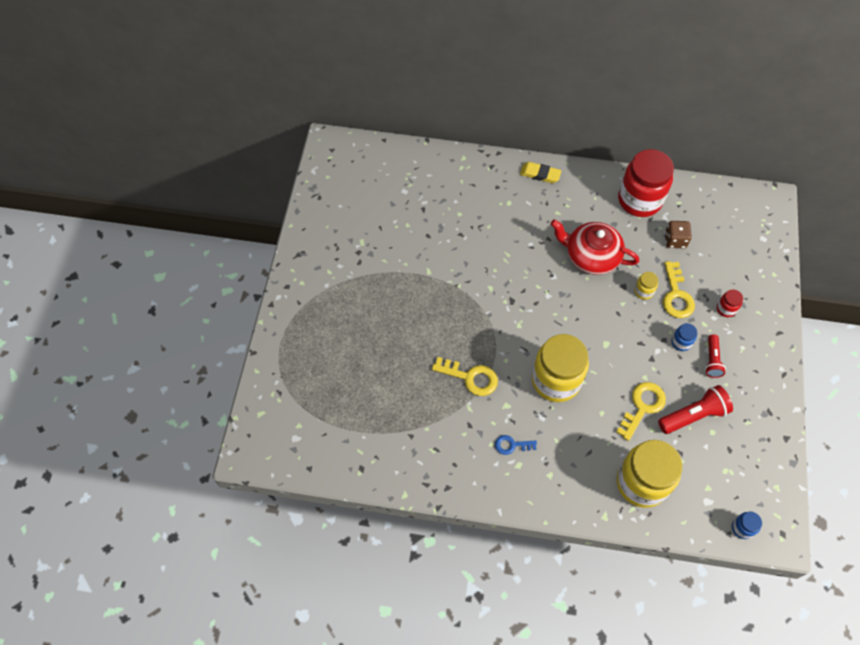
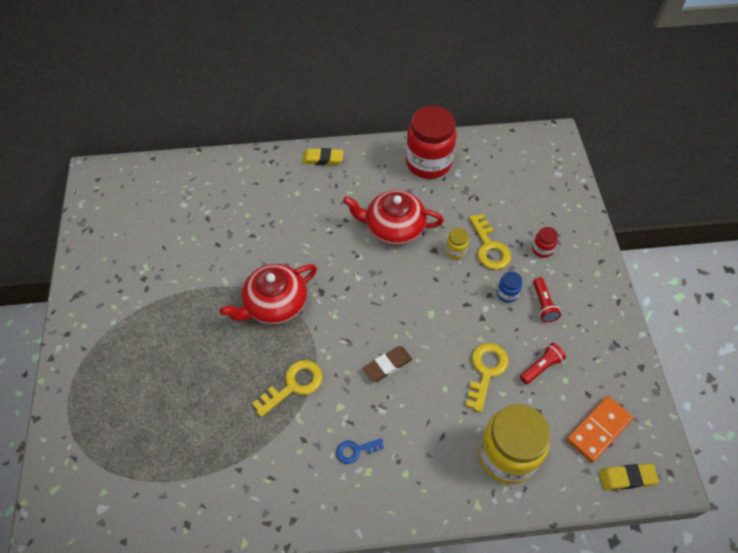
camera: 15 degrees left, 5 degrees down
yellow key [432,357,498,396] -> yellow key turned 45 degrees counterclockwise [252,360,323,417]
yellow jar [532,334,589,402] -> brown eraser [363,346,412,382]
red flashlight [658,385,733,434] -> red flashlight [520,343,566,384], size x0.63
brown dice [665,221,692,248] -> none
blue jar [732,512,762,539] -> yellow eraser [599,464,659,490]
none -> red teapot [220,264,317,325]
none -> orange domino [567,396,633,463]

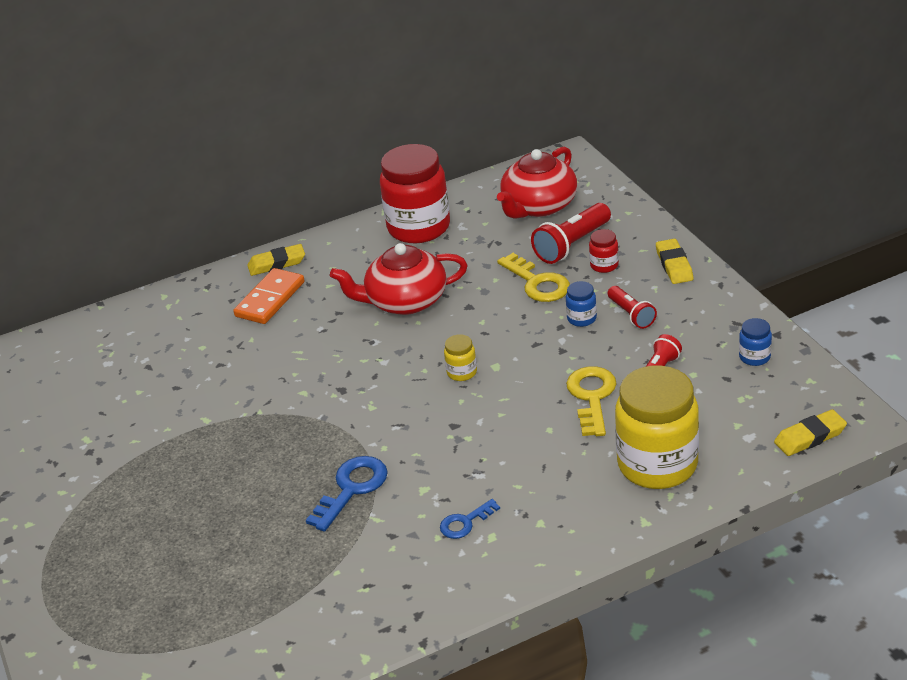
camera: 15 degrees left, 20 degrees down
red teapot [220,264,317,325] -> red teapot moved to [497,147,577,219]
yellow key [252,360,323,417] -> blue key [306,456,388,532]
brown eraser [363,346,412,382] -> none
yellow jar [446,228,469,259] -> yellow jar moved to [444,334,477,381]
orange domino [567,396,633,463] -> orange domino moved to [233,268,305,324]
none -> red flashlight [531,203,611,264]
none -> yellow eraser [656,239,693,284]
none -> blue jar [739,318,772,366]

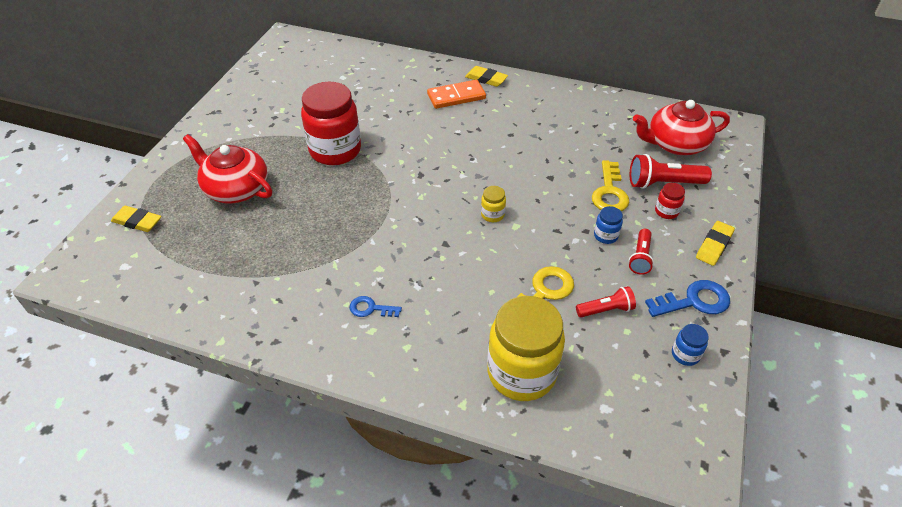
camera: 40 degrees right, 10 degrees up
blue key [306,456,388,532] -> blue key moved to [645,280,730,317]
red teapot [330,243,468,315] -> red teapot moved to [183,134,272,203]
red jar [380,144,450,243] -> red jar moved to [301,82,361,165]
yellow eraser [774,409,847,456] -> yellow eraser moved to [111,206,161,232]

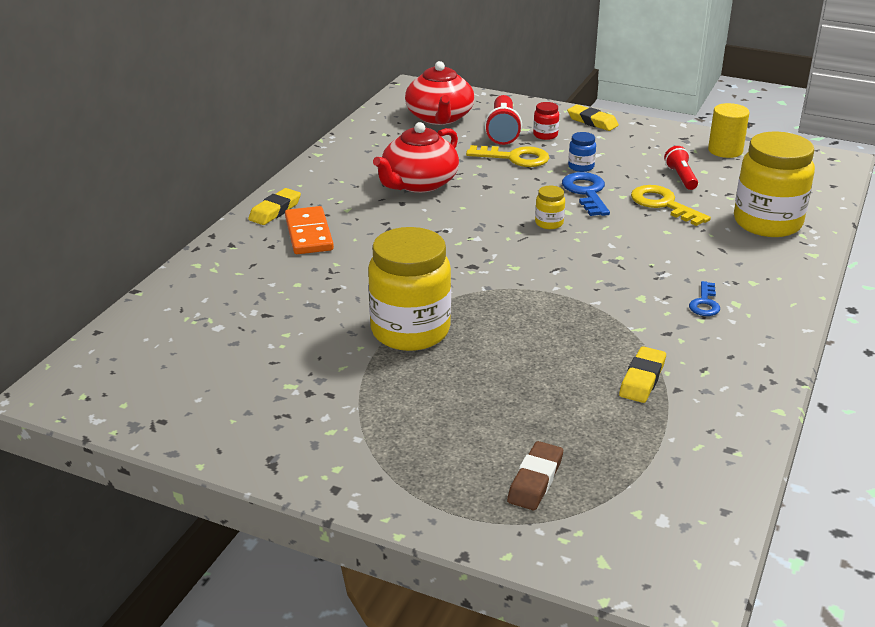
camera: 85 degrees left, 15 degrees down
yellow eraser [111,206,161,232] -> yellow eraser moved to [619,346,666,403]
red teapot [183,134,272,203] -> red teapot moved to [373,122,459,193]
red jar [301,82,361,165] -> yellow jar [368,227,451,351]
red flashlight [629,229,654,275] -> none
blue key [645,280,730,317] -> blue key moved to [562,172,610,216]
blue jar [672,324,709,366] -> yellow cylinder [708,103,749,158]
none -> brown eraser [507,441,563,510]

